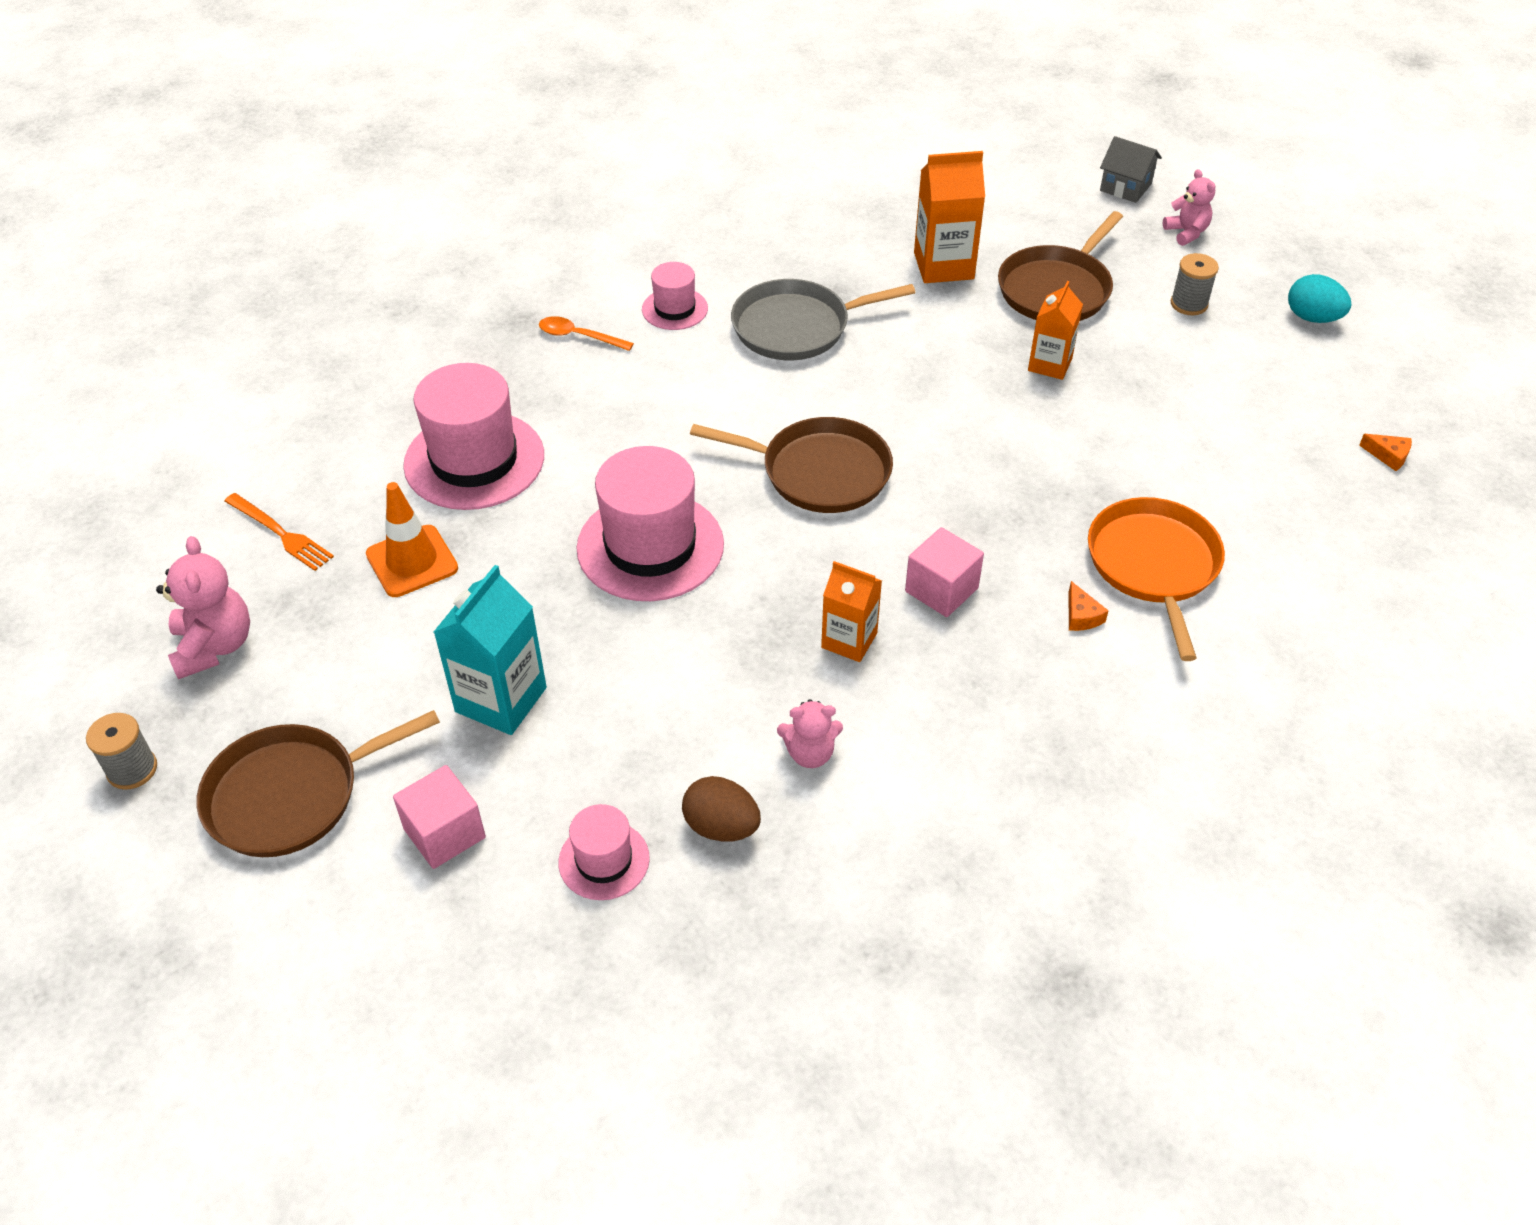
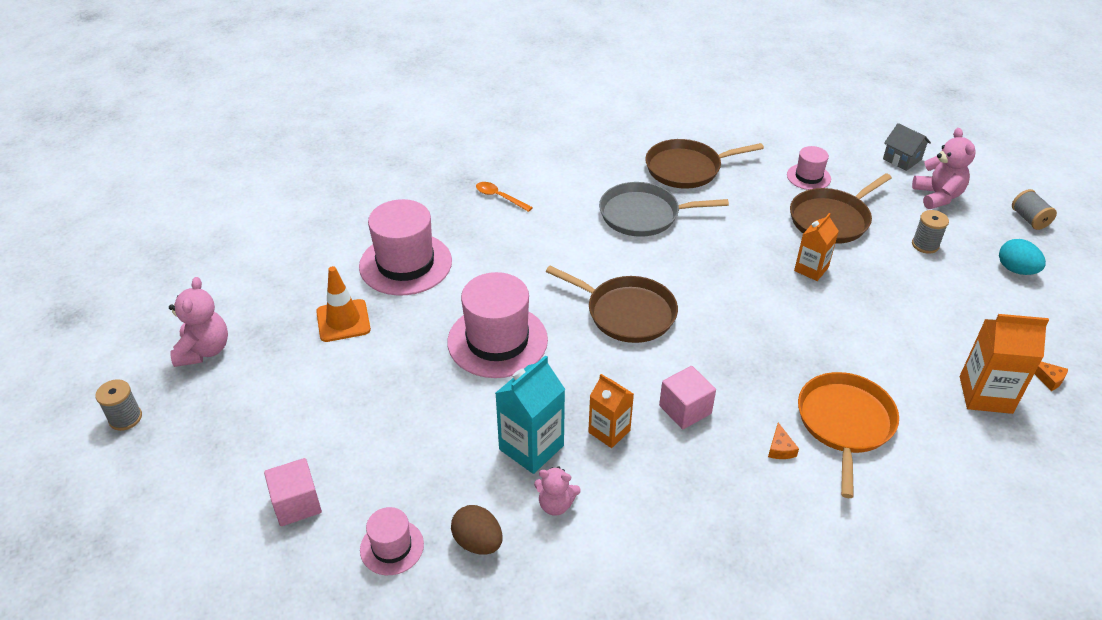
camera: 15 degrees right, 5 degrees down
brown pan [196,710,440,857] -> brown pan moved to [645,139,764,189]
orange fork [224,493,334,571] -> none
turquoise carton [434,565,547,735] -> turquoise carton moved to [496,355,565,474]
pink hat [642,262,708,330] -> pink hat moved to [787,146,831,190]
orange carton [914,151,985,283] -> orange carton moved to [960,314,1049,414]
pink teddy bear [1163,169,1216,246] -> pink teddy bear [912,128,976,209], size x1.57
none -> grey spool [1012,189,1057,230]

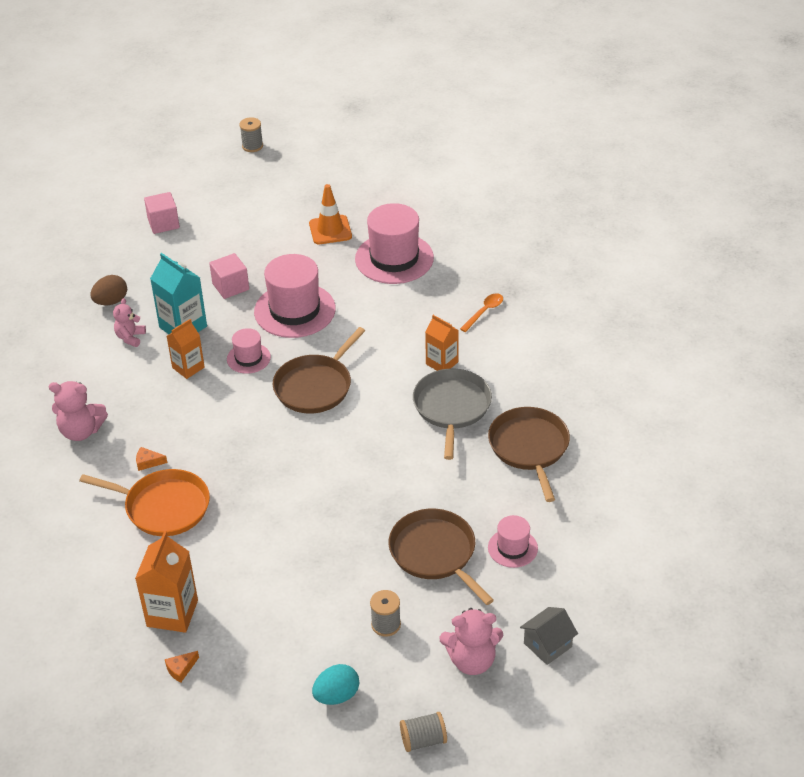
camera: 95 degrees right, 0 degrees up
pink teddy bear [169,277,228,367] -> pink teddy bear moved to [49,381,108,441]
pink hat [360,507,424,575] -> pink hat moved to [227,328,271,374]
pink cube [659,366,716,429] -> pink cube moved to [209,253,249,299]
orange carton [794,213,839,281] -> orange carton moved to [425,315,459,371]

